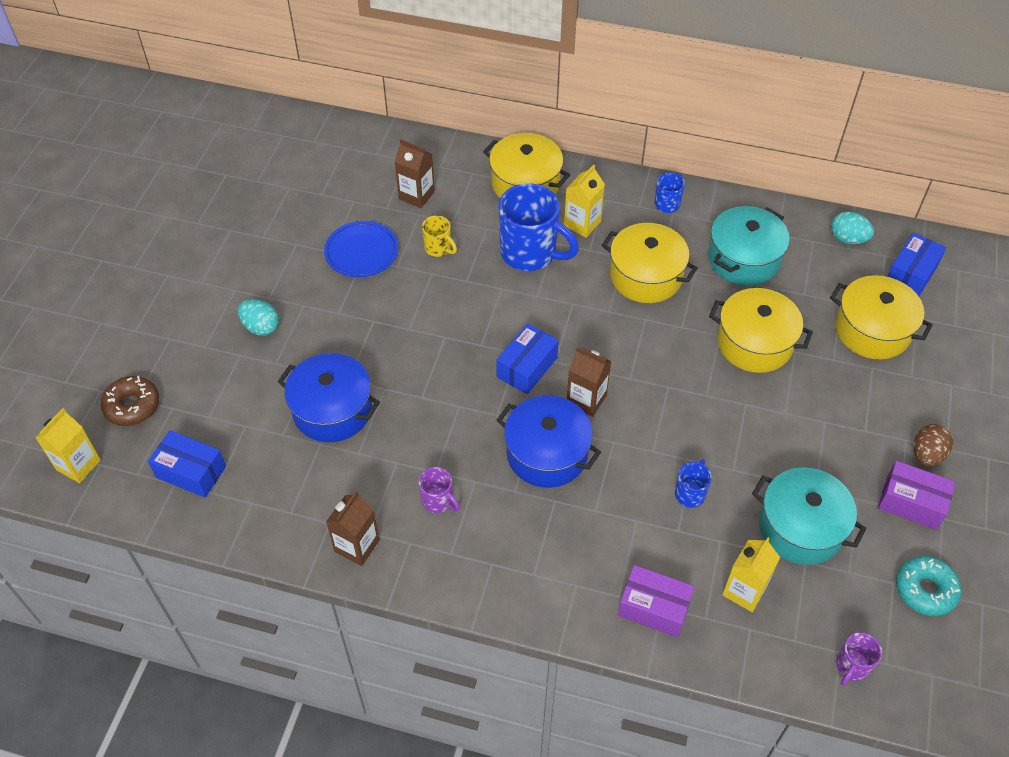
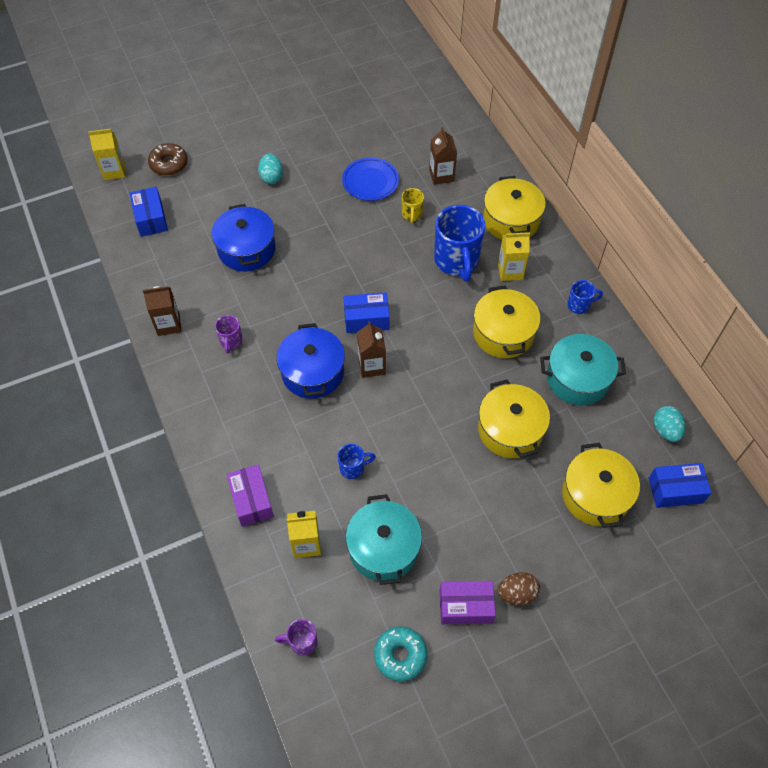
camera: 50 degrees right, 5 degrees up
purple box [878,461,956,530] -> purple box turned 75 degrees counterclockwise [439,581,496,624]

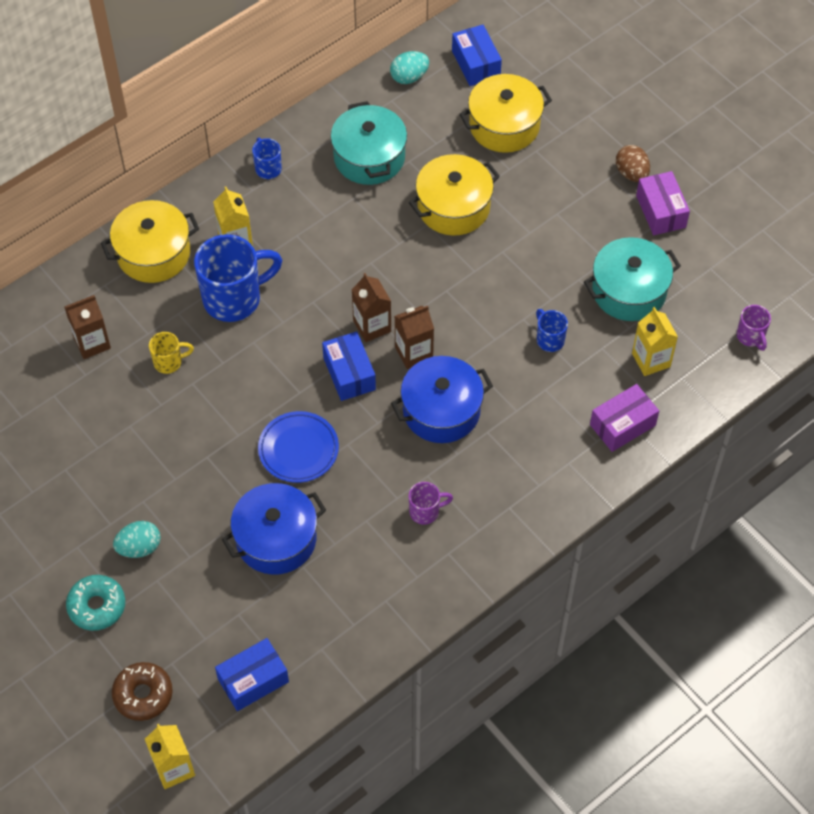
camera: 105 degrees left, 0 degrees up
brown carton [143,286,181,336] -> brown carton moved to [352,273,391,342]
blue plate [342,158,399,201] -> blue plate moved to [258,411,339,483]
turquoise donut [374,627,427,681] -> turquoise donut moved to [66,575,125,631]
yellow pot [473,285,541,358] -> none

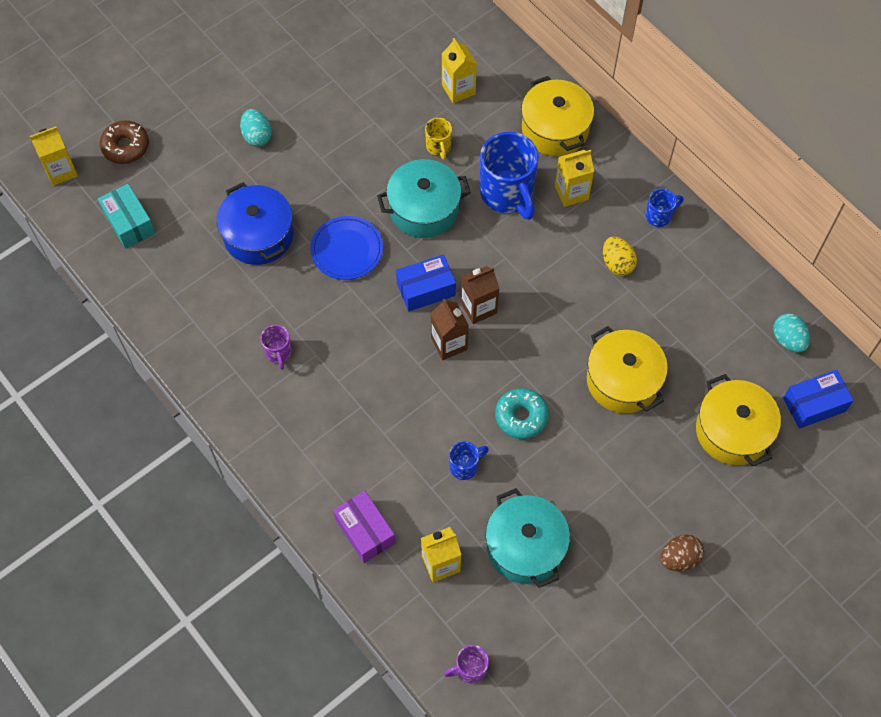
camera: 90 degrees right, 5 degrees up
brown carton [64,295,111,359] -> yellow carton [442,38,477,103]
turquoise donut [66,575,125,631] -> turquoise donut moved to [495,388,549,439]
blue box [215,638,289,711] -> turquoise box [98,184,155,249]
turquoise pot [331,101,407,185] -> turquoise pot moved to [377,159,471,238]
blue pot [391,356,493,443] -> none
purple box [636,171,690,235] -> none
none -> yellow egg [603,237,637,276]

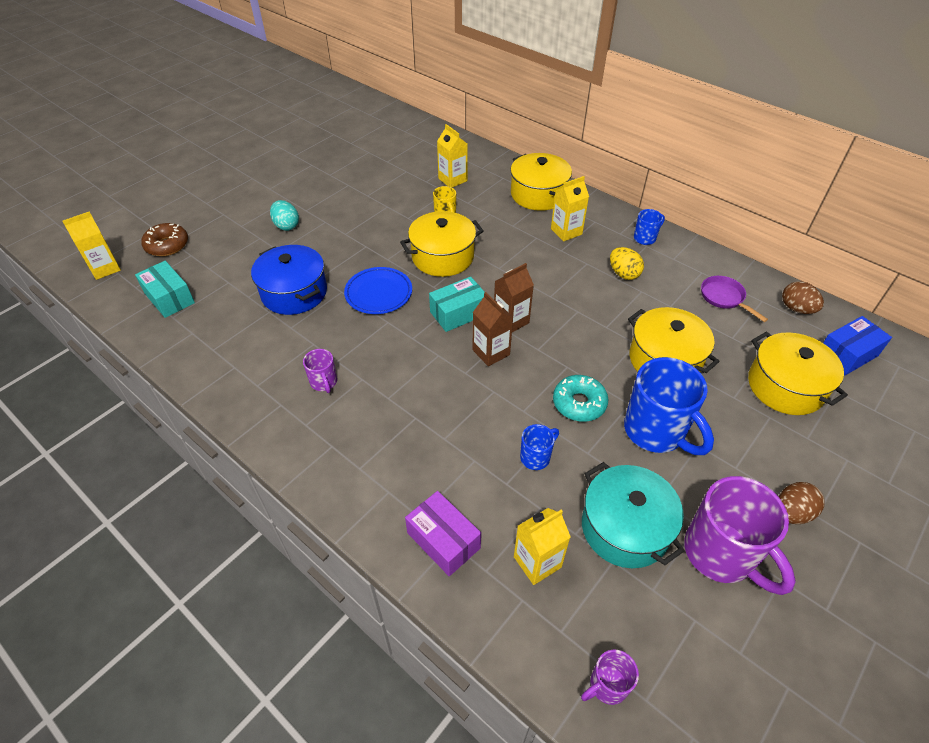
camera: 10 degrees left, 15 degrees down
turquoise pot [377,159,471,238] -> yellow pot [400,211,483,277]
blue box [396,255,456,311] -> turquoise box [429,277,485,332]
blue mug [480,132,539,220] -> blue mug moved to [624,357,714,455]
turquoise egg [773,313,810,353] -> brown egg [782,281,824,314]
none -> purple mug [684,476,795,595]
none -> purple pan [701,276,768,322]

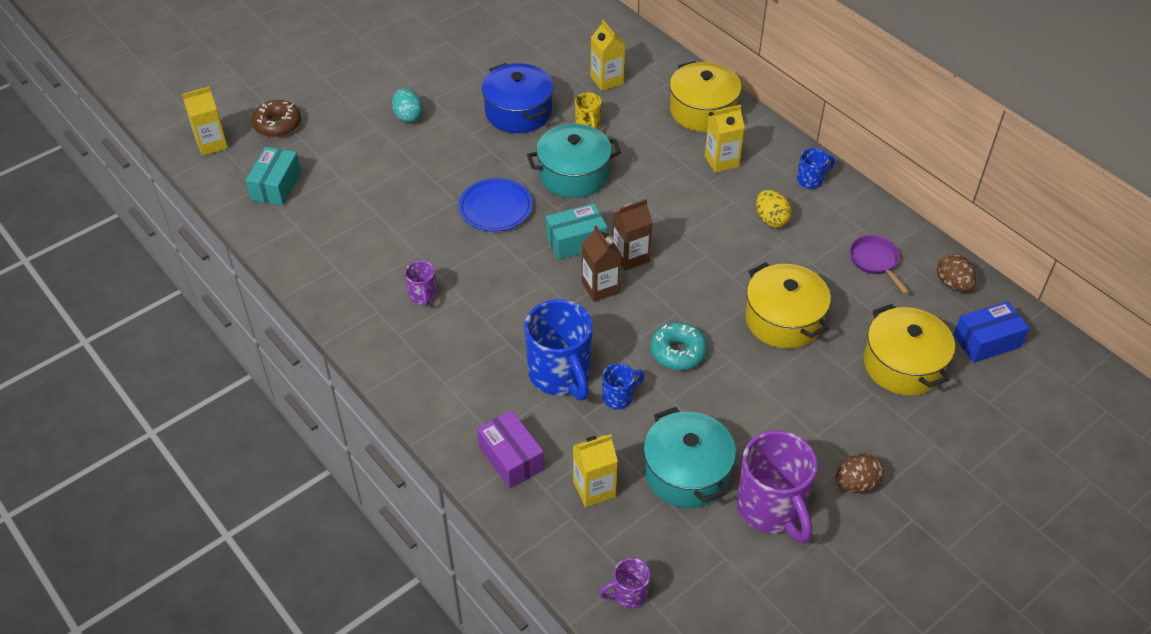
camera: 10 degrees right, 0 degrees up
turquoise box [135,261,195,318] -> turquoise box turned 45 degrees clockwise [246,147,301,206]
blue pot [251,245,327,315] -> blue pot moved to [482,63,553,133]
yellow pot [400,211,483,277] -> turquoise pot [527,124,621,198]
blue mug [624,357,714,455] -> blue mug moved to [524,299,593,400]

